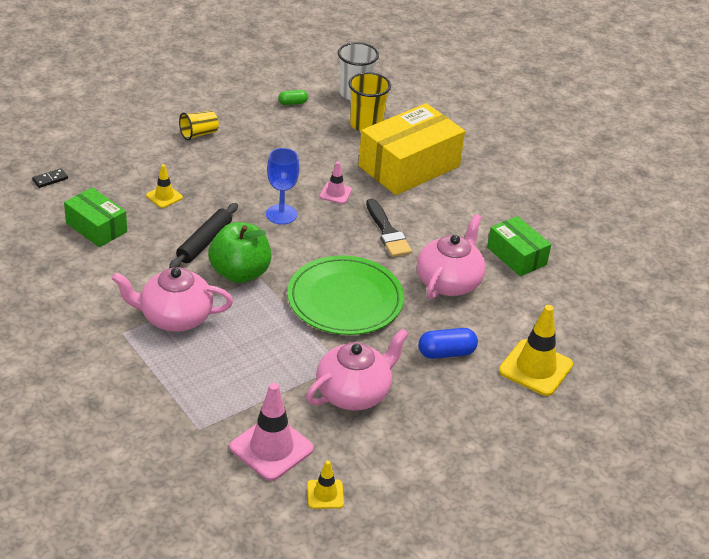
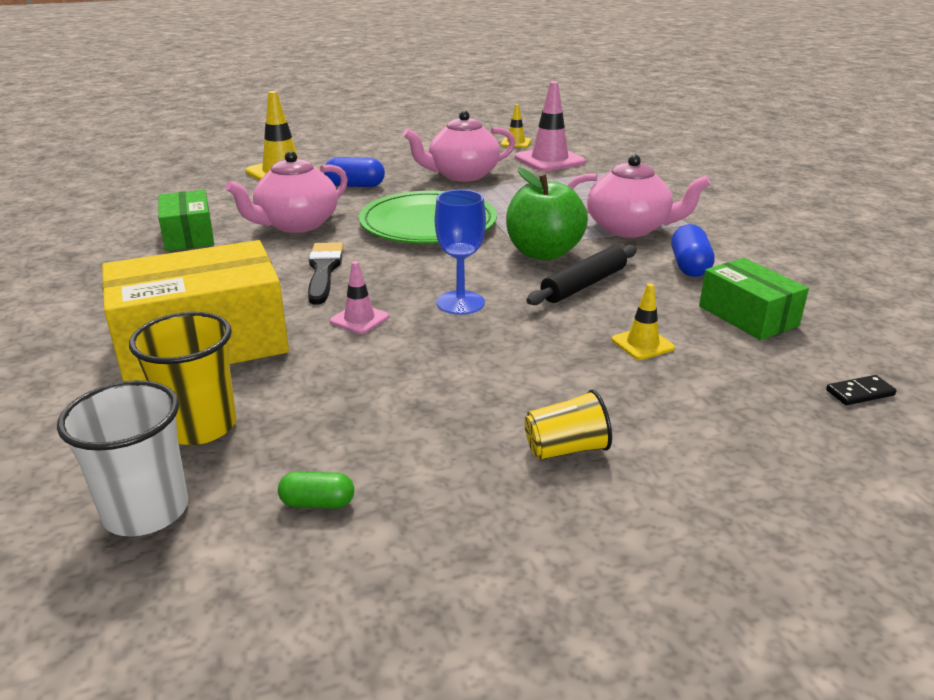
camera: 160 degrees left, 10 degrees down
none -> blue capsule [671,224,714,277]

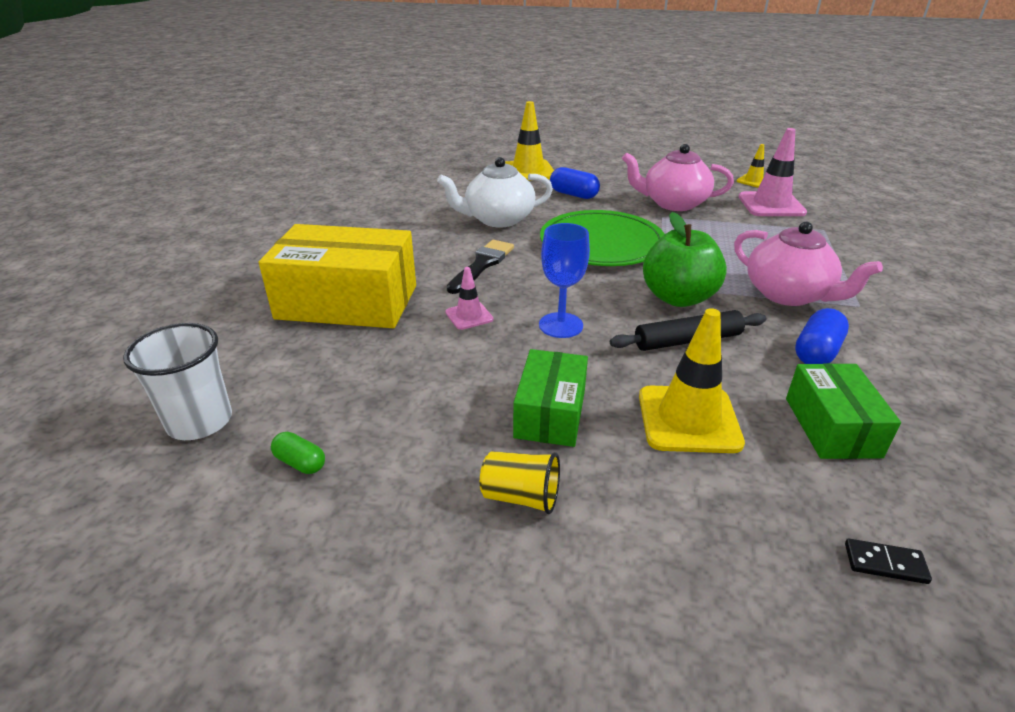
camera: 30 degrees right, 5 degrees up
yellow cup [129,312,236,445] -> none
green box [158,190,214,251] -> green box moved to [513,349,588,447]
pink teapot [225,151,348,233] -> white teapot [437,157,553,228]
yellow traffic cone [612,283,675,360] -> yellow traffic cone [639,308,745,453], size x1.88

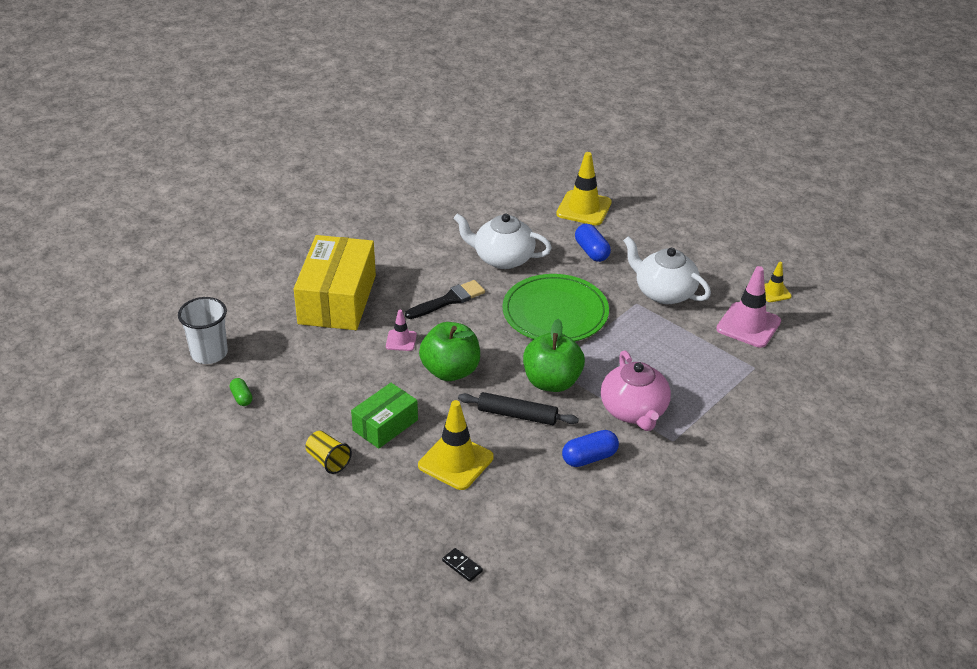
camera: 30 degrees right, 5 degrees up
yellow box [259,224,416,328] -> yellow box turned 60 degrees clockwise [294,235,376,330]
blue goblet [539,223,590,338] -> green apple [419,322,480,381]
pink teapot [622,144,734,211] -> white teapot [623,236,711,304]
green box [786,363,901,459] -> none

